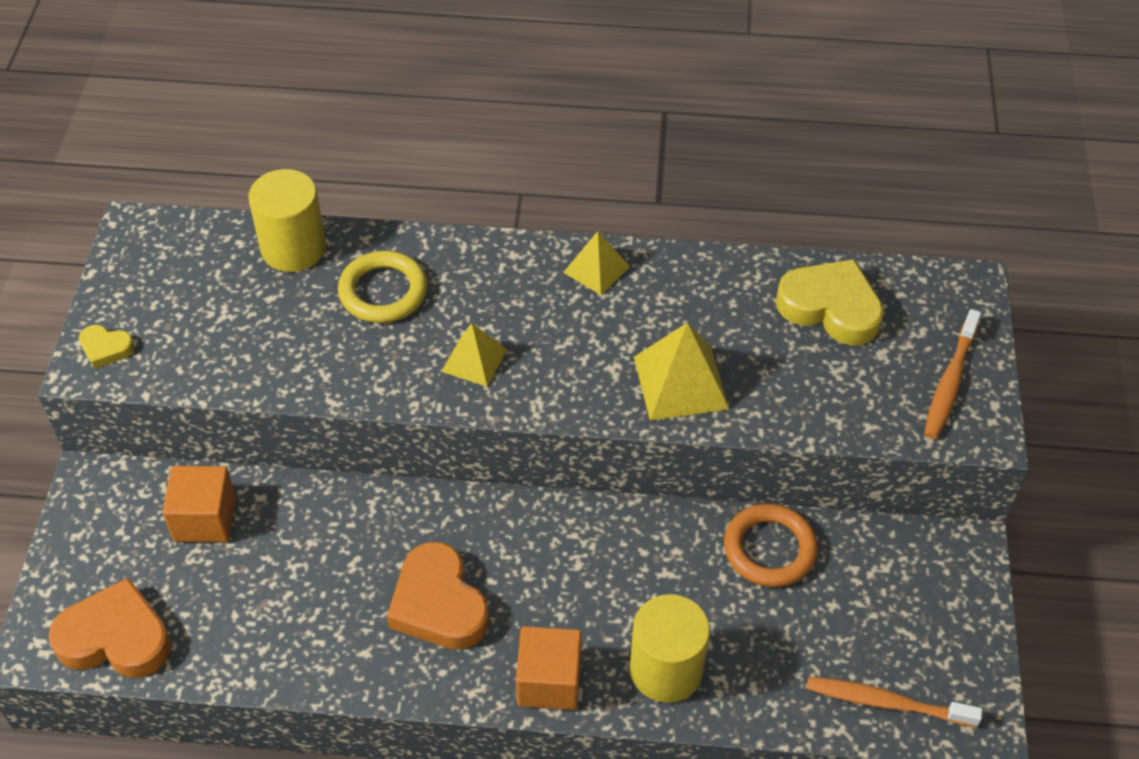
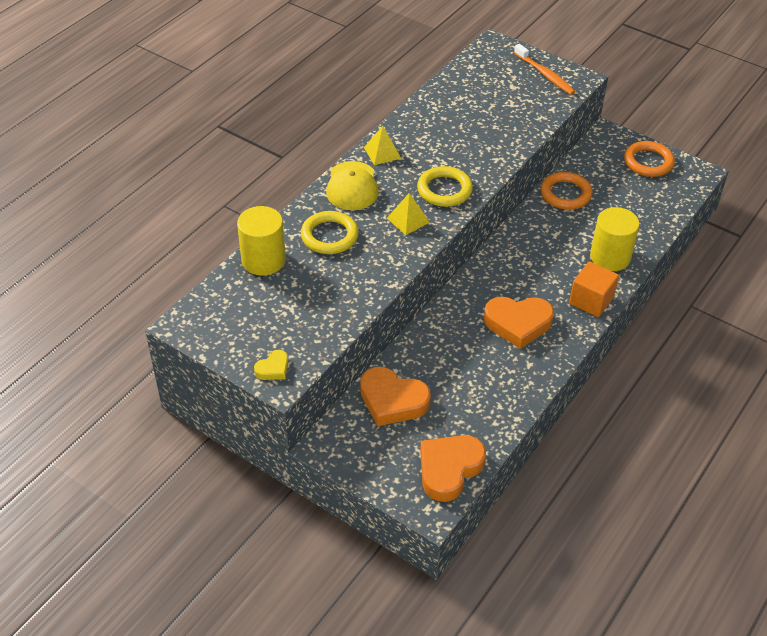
camera: 60 degrees left, 5 degrees down
orange cube [162,466,236,542] -> orange heart [360,366,431,426]
yellow pyramid [634,323,729,421] -> none
yellow heart [776,259,884,346] -> none
orange toothbrush [807,677,983,727] -> none
none -> yellow cap [326,161,379,210]
none -> yellow ring [417,166,473,207]
none -> orange ring [624,141,675,177]

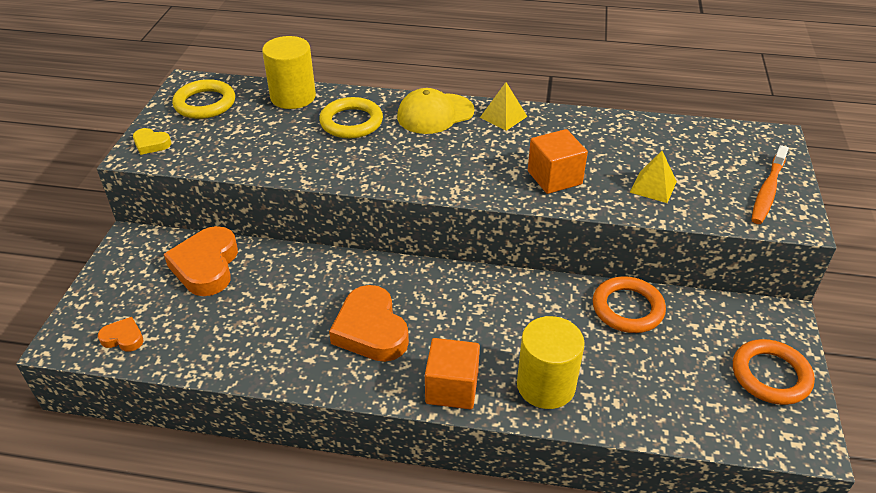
camera: 65 degrees right, 5 degrees down
yellow pyramid [387,193,430,235] -> yellow pyramid moved to [630,151,677,203]
yellow ring [417,166,473,207] -> yellow ring moved to [172,79,235,119]
orange heart [420,435,486,502] -> orange heart [98,317,144,352], size x0.50
none -> orange cube [528,129,588,194]

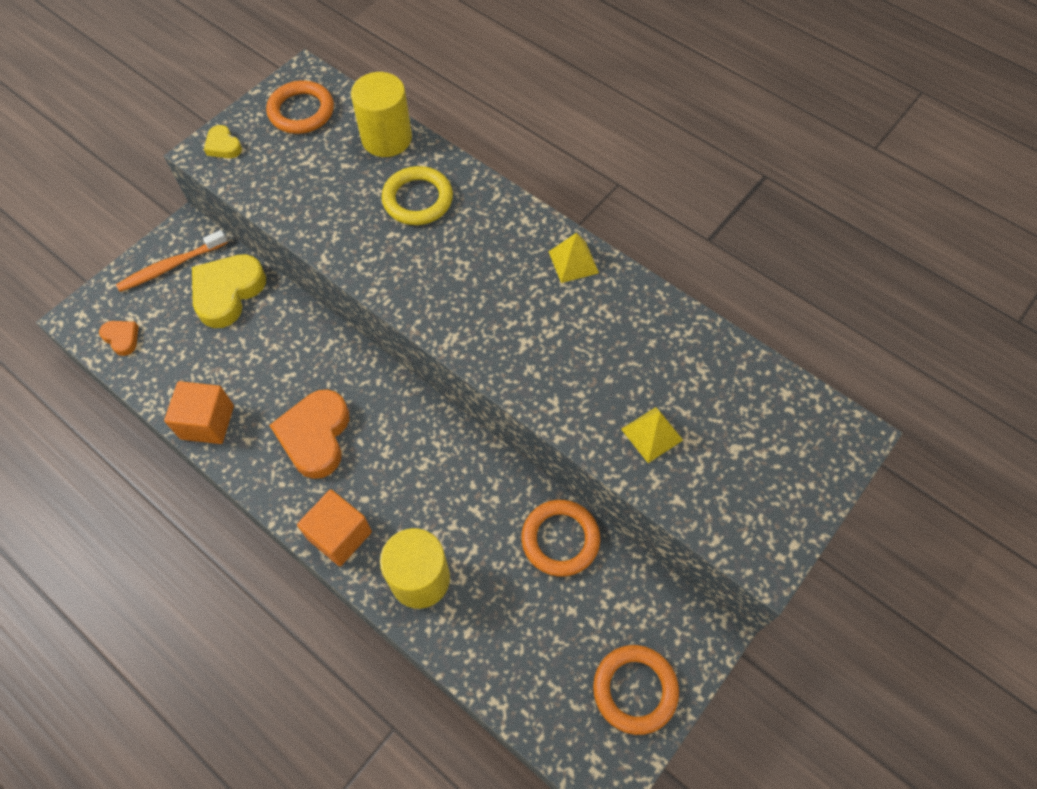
camera: 30 degrees right, 20 degrees up
orange heart [164,226,238,296] -> yellow heart [192,254,266,328]
yellow ring [172,79,235,119] -> orange ring [266,80,334,134]
yellow cap [397,88,475,134] -> none
orange cube [528,129,588,194] -> orange cube moved to [164,381,234,444]
orange toothbrush [751,145,789,224] -> orange toothbrush moved to [116,230,228,292]

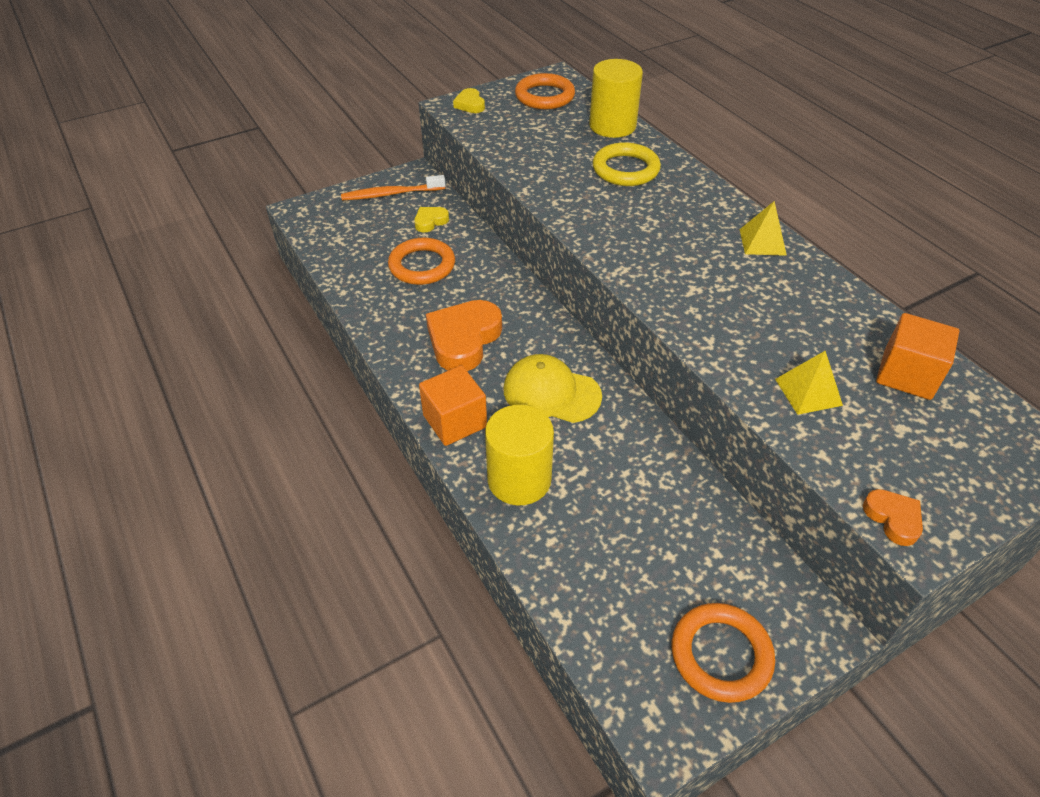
camera: 20 degrees right, 15 degrees down
orange heart [99,321,139,356] -> orange heart moved to [863,489,923,546]
orange cube [164,381,234,444] -> orange cube moved to [876,313,959,400]
yellow heart [192,254,266,328] -> yellow heart [414,207,449,232], size x0.50
orange ring [521,500,600,576] -> orange ring moved to [388,238,455,285]
none -> yellow cap [504,354,602,423]

